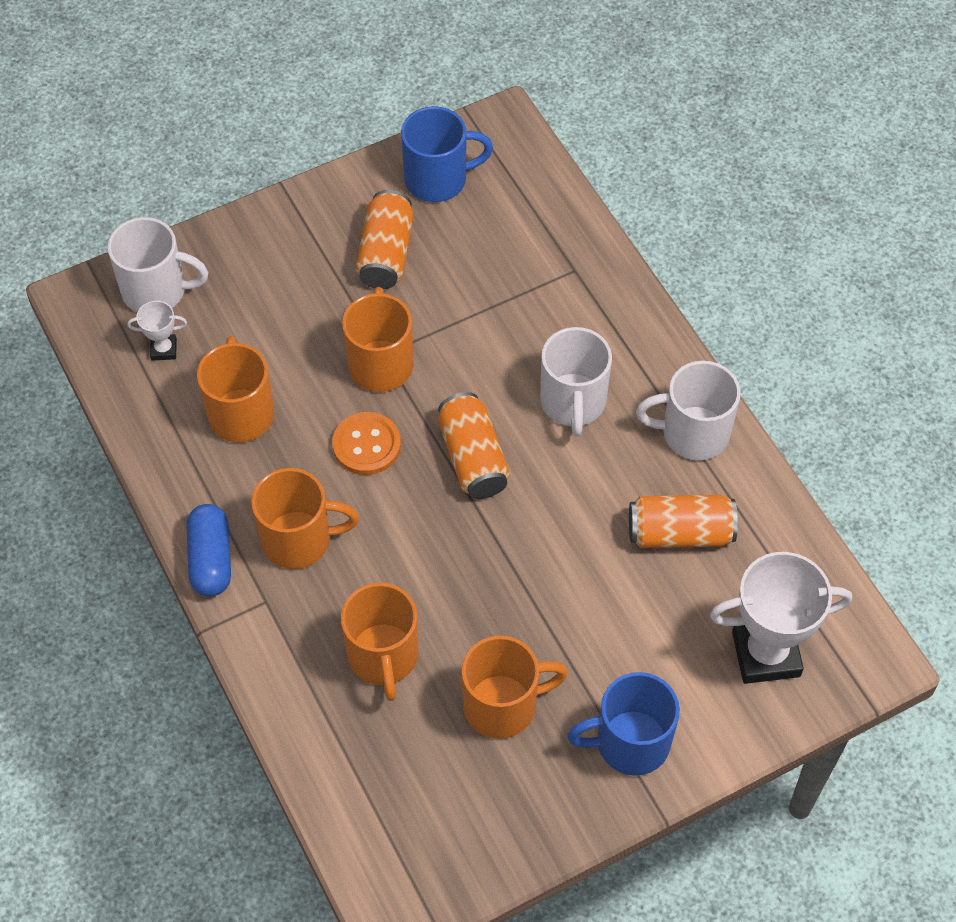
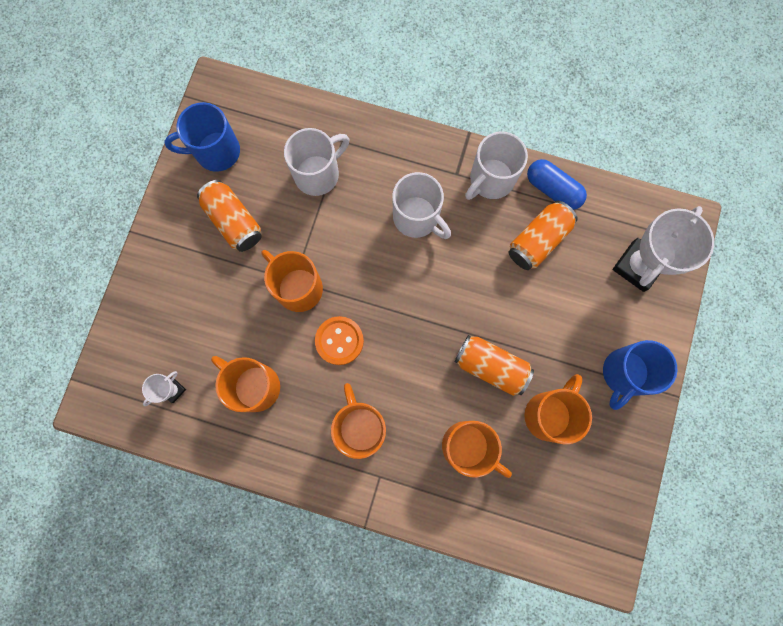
camera: 45 degrees left, 20 degrees up
white mug [108,217,209,312] -> white mug moved to [284,128,349,196]
blue capsule [187,504,231,596] -> blue capsule moved to [527,159,587,210]
orange mug [251,468,359,569] -> orange mug turned 60 degrees counterclockwise [331,383,386,459]
blue mug [401,106,493,202] -> blue mug turned 135 degrees counterclockwise [164,102,240,172]
orange can [438,392,510,499] -> orange can moved to [454,335,534,396]

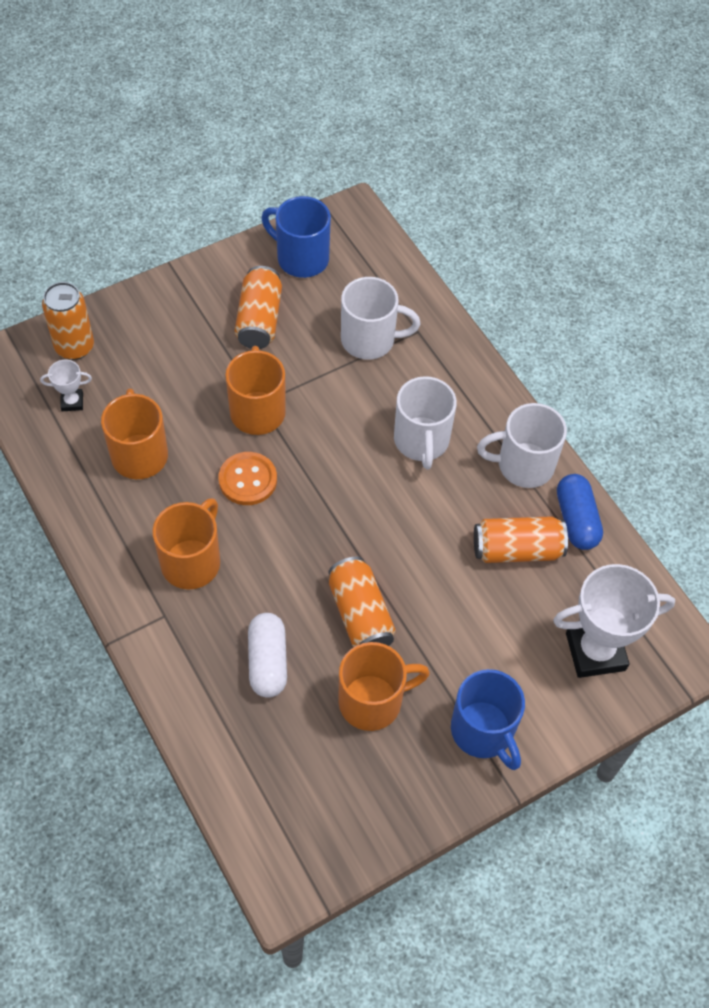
camera: 40 degrees right, 20 degrees down
orange mug [442,421,512,478] -> white capsule [248,613,287,698]
blue mug [603,340,677,410] -> blue mug turned 105 degrees counterclockwise [451,669,525,770]
none -> orange can [42,282,94,360]

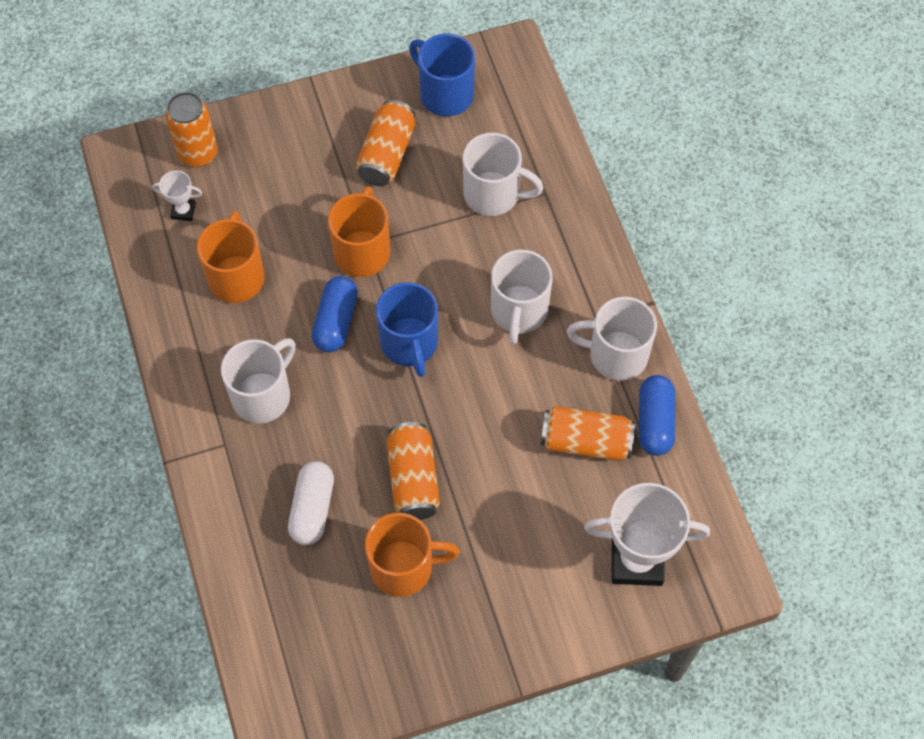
camera: 15 degrees right, 5 degrees up
orange mug [152,498,220,590] -> white mug [221,338,296,424]
orange button [218,452,277,505] -> blue capsule [312,276,358,352]
blue mug [451,669,525,770] -> blue mug moved to [376,282,438,377]

